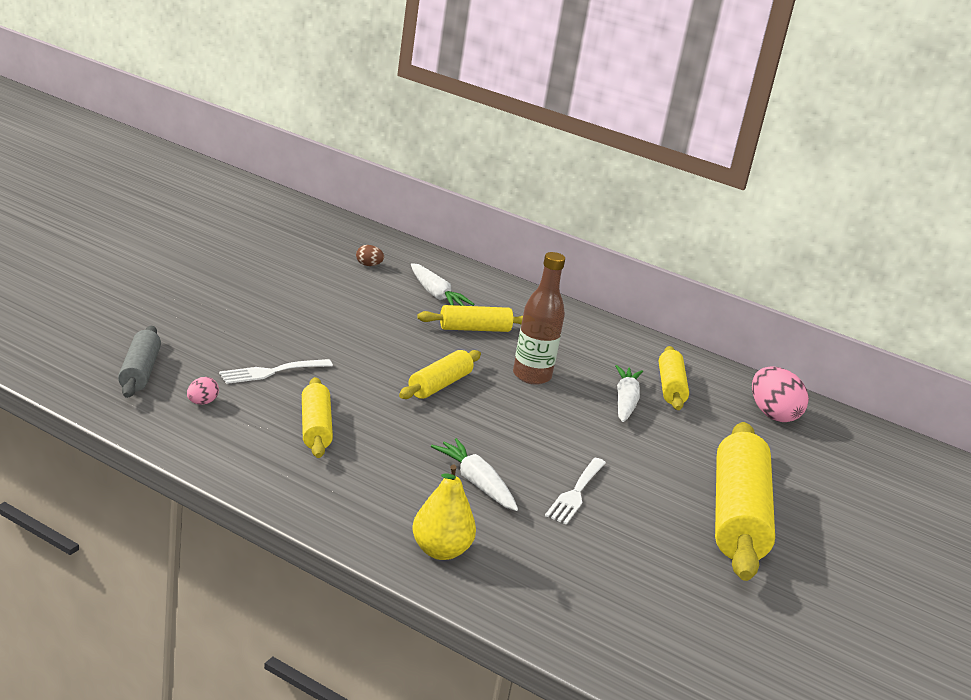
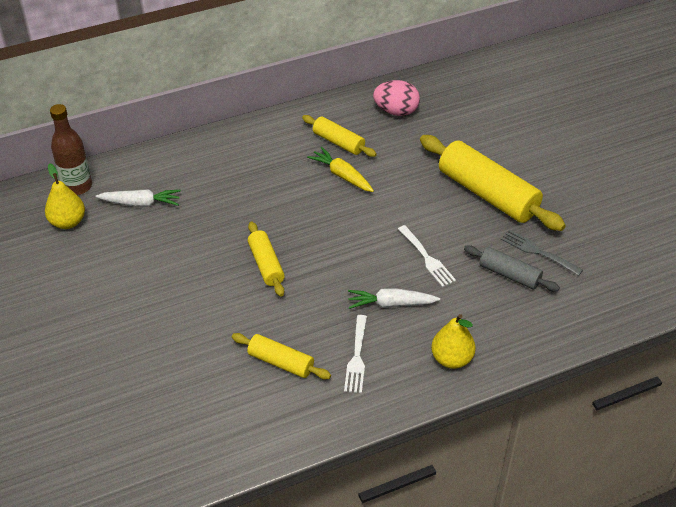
camera: 50 degrees left, 20 degrees up
grey rolling pin [118,326,161,398] -> grey rolling pin moved to [464,245,560,291]
pink egg [187,377,219,405] -> none
white fork [219,359,333,384] -> white fork moved to [344,315,367,393]
brown egg [356,245,384,266] -> yellow pear [45,163,85,229]
yellow rolling pin [417,305,523,332] -> none
brown bottle [513,252,565,385] -> brown bottle moved to [50,104,92,195]
white carrot [615,365,643,422] -> yellow carrot [307,147,374,192]
none -> grey fork [501,230,583,276]

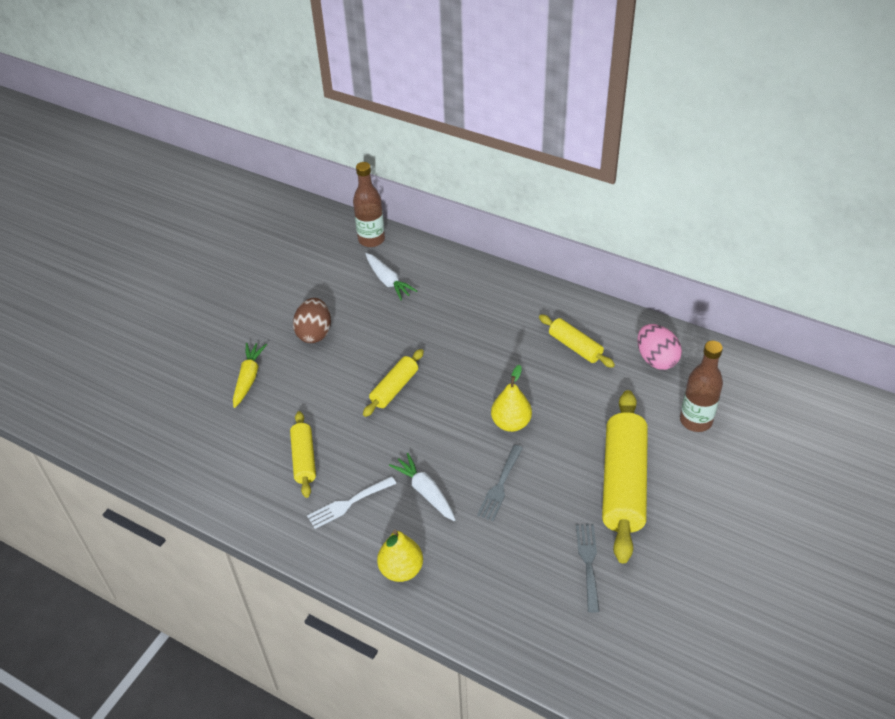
camera: 55 degrees right, 0 degrees up
yellow pear [45,163,85,229] -> yellow pear moved to [491,365,532,432]
yellow rolling pin [302,115,377,157] -> yellow rolling pin turned 45 degrees counterclockwise [539,314,615,368]
yellow carrot [307,147,374,192] -> yellow carrot moved to [233,343,267,408]
white fork [398,225,456,287] -> grey fork [477,445,523,521]
grey rolling pin [464,245,560,291] -> none
none -> brown egg [293,298,331,343]
none -> brown bottle [680,341,723,432]

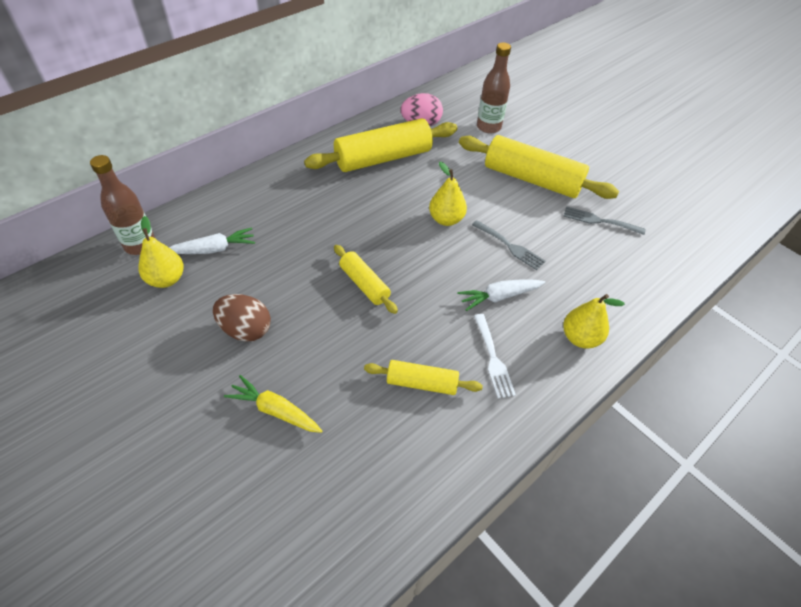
camera: 75 degrees left, 5 degrees up
yellow rolling pin [539,314,615,368] -> yellow rolling pin [304,118,457,172], size x1.87
none -> yellow pear [138,216,184,288]

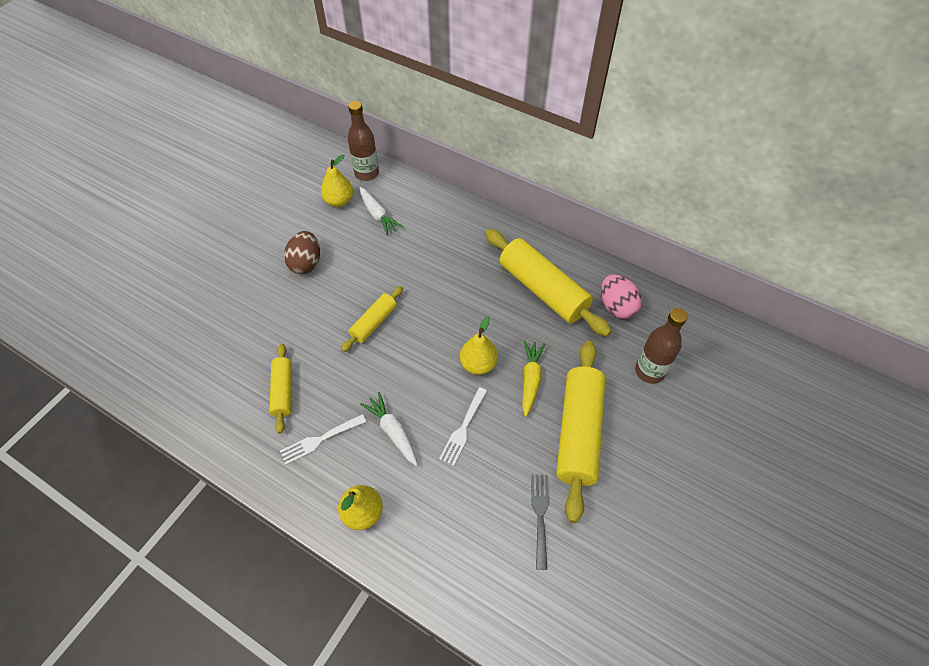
camera: 75 degrees right, 5 degrees up
yellow carrot [224,375,322,433] -> yellow carrot moved to [522,341,545,417]
grey fork [472,220,546,270] -> white fork [439,387,487,466]

